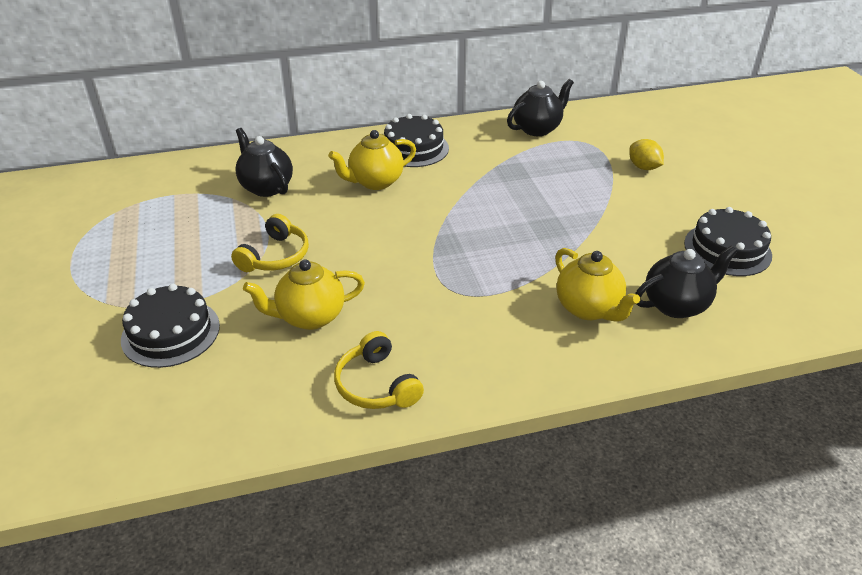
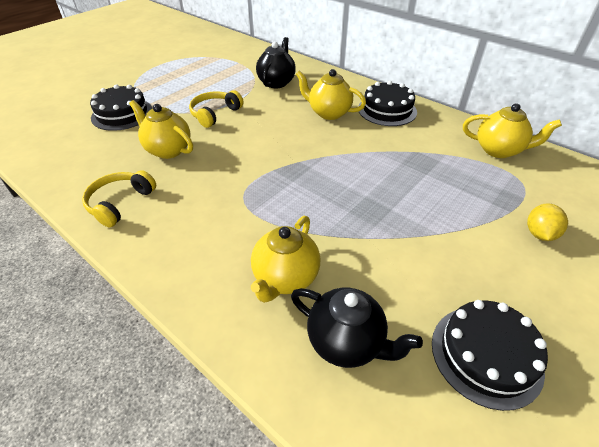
camera: 55 degrees right, 5 degrees up
yellow headphones [231,214,309,272] -> yellow headphones turned 135 degrees clockwise [189,90,244,128]
black teapot [507,79,574,136] -> yellow teapot [463,103,562,158]

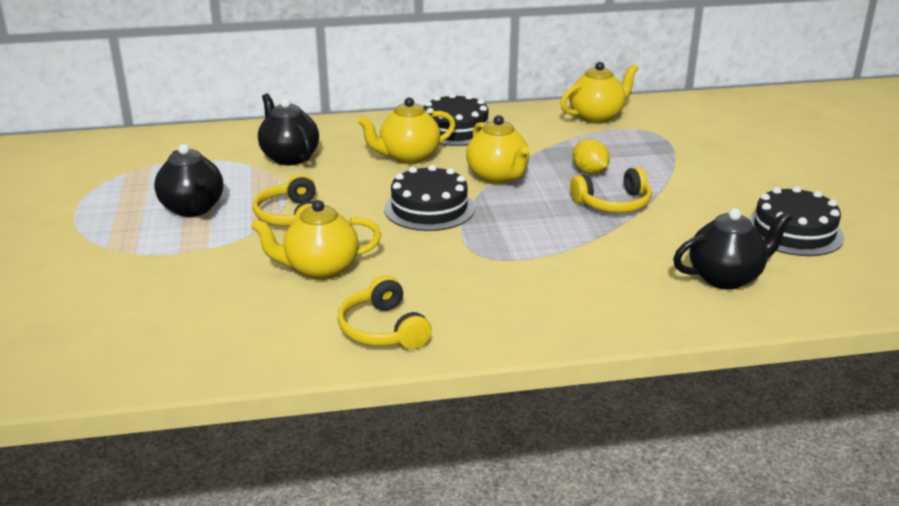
camera: 50 degrees left, 15 degrees down
black cake [90,84,153,131] -> black cake moved to [384,165,475,231]
yellow teapot [251,216,320,303] -> yellow teapot moved to [466,115,529,185]
yellow lemon [527,203,568,241] -> yellow lemon moved to [572,139,610,175]
none -> black teapot [154,144,223,217]
none -> yellow headphones [570,167,652,213]

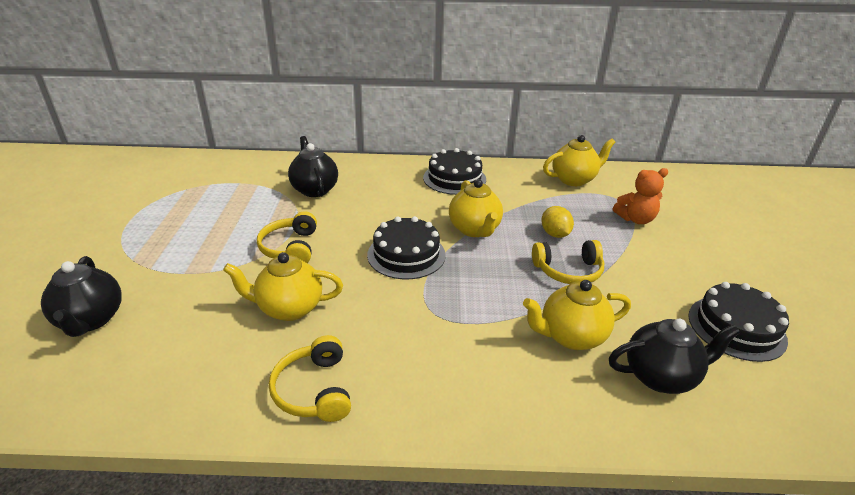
camera: 10 degrees right, 5 degrees up
black teapot [154,144,223,217] -> black teapot moved to [41,256,122,337]
yellow teapot [358,97,456,164] -> yellow teapot moved to [523,280,631,350]
none -> orange teddy bear [613,168,668,224]

